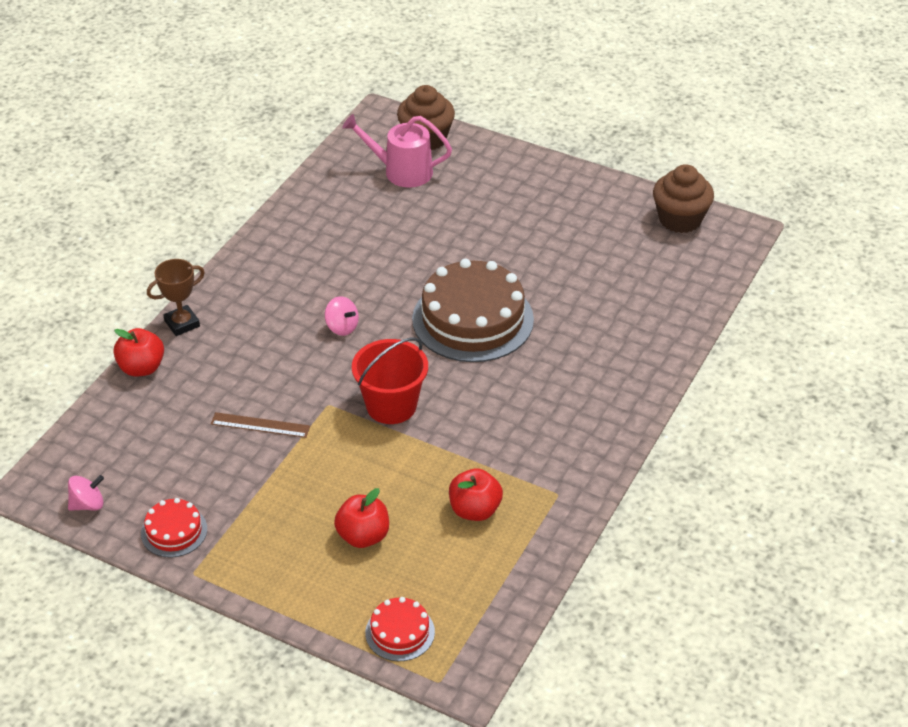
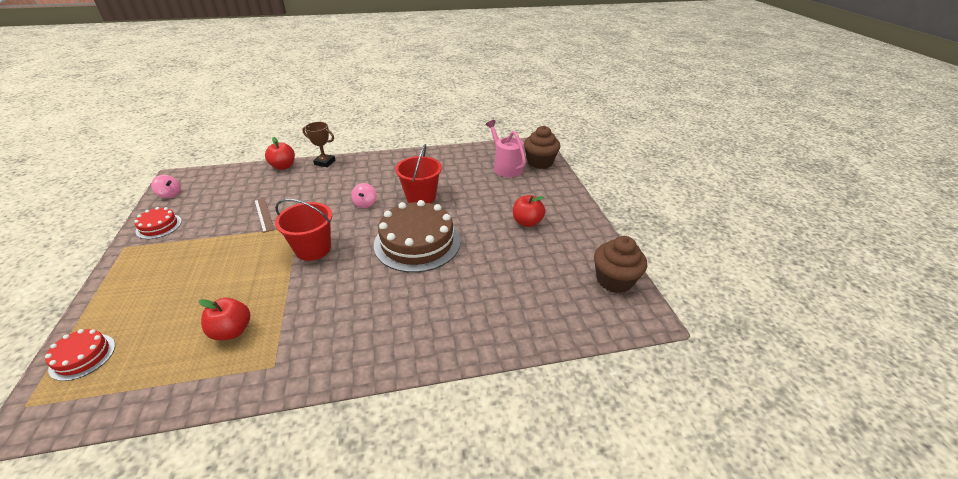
camera: 50 degrees right, 5 degrees down
red apple [334,488,389,548] -> red apple moved to [513,195,545,227]
none -> red bucket [395,144,442,203]

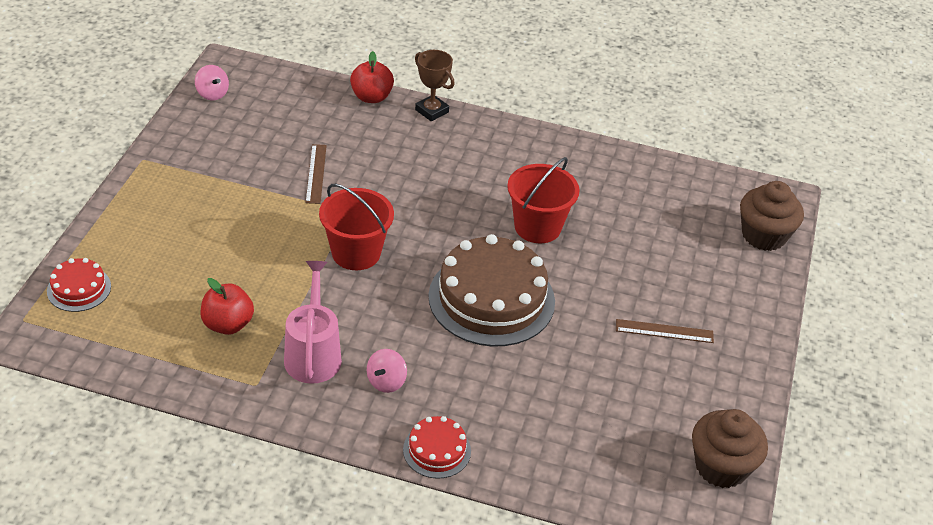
camera: 25 degrees right, 5 degrees up
red cake [134,207,182,239] -> red cake moved to [403,416,471,479]
pink spinning top [351,183,376,208] -> pink spinning top moved to [367,349,407,393]
pink watering can [485,120,526,177] -> pink watering can moved to [284,261,342,384]
red apple [513,195,545,227] -> brown ruler [616,319,714,343]

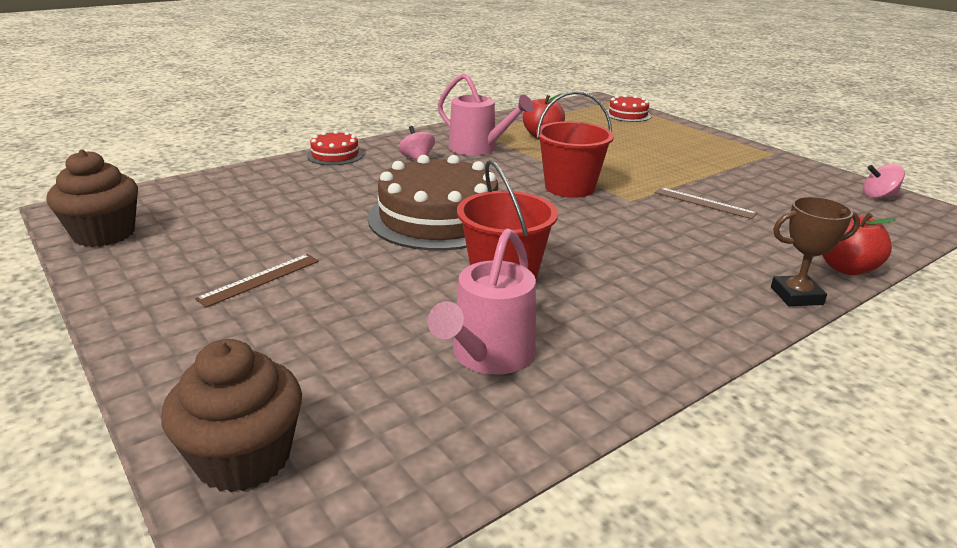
camera: 130 degrees right, 15 degrees down
none -> pink watering can [428,229,536,375]

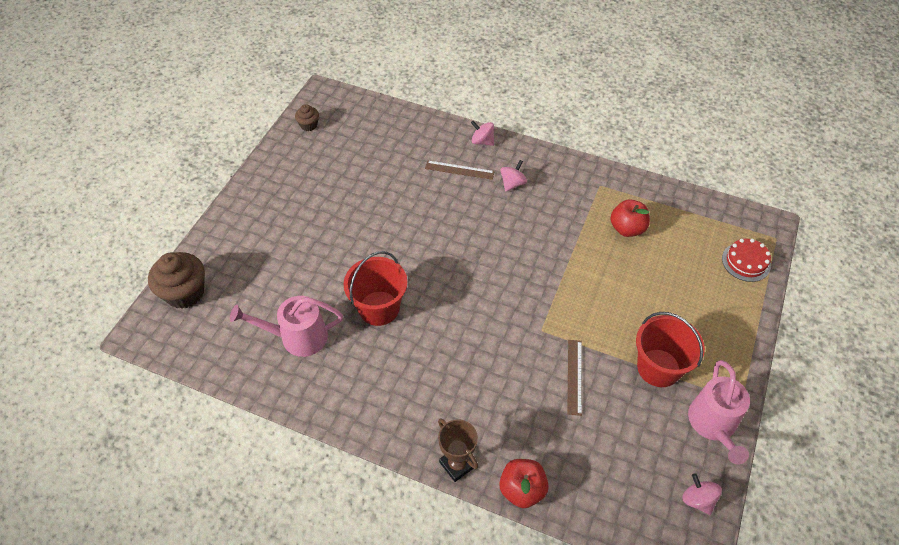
camera: 60 degrees right, 25 degrees up
brown cupcake [47,149,138,247] -> brown cupcake [295,104,319,131], size x0.52
brown ruler [195,254,319,308] -> brown ruler moved to [425,160,495,180]
red cake [307,130,363,165] -> pink spinning top [471,121,494,146]
brown cake [368,155,498,251] -> none
pink watering can [438,73,534,155] -> pink watering can moved to [688,360,750,465]
red bucket [536,91,614,198] -> red bucket moved to [636,312,705,387]

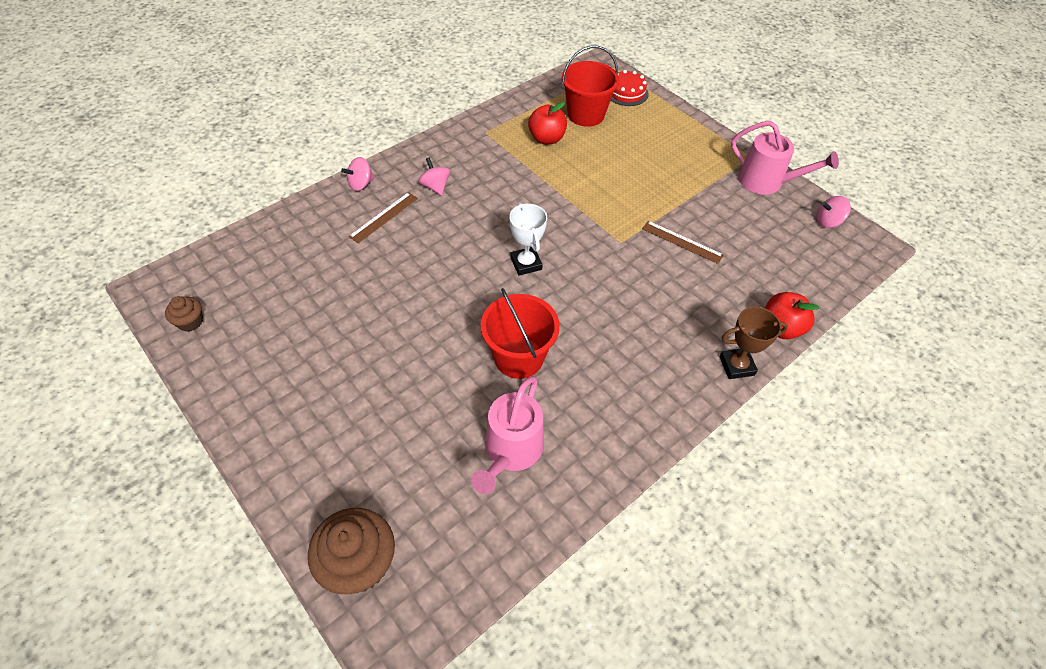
camera: 65 degrees left, 0 degrees up
red bucket [636,312,705,387] -> red bucket moved to [562,46,619,127]
none -> white trophy [509,203,547,276]

